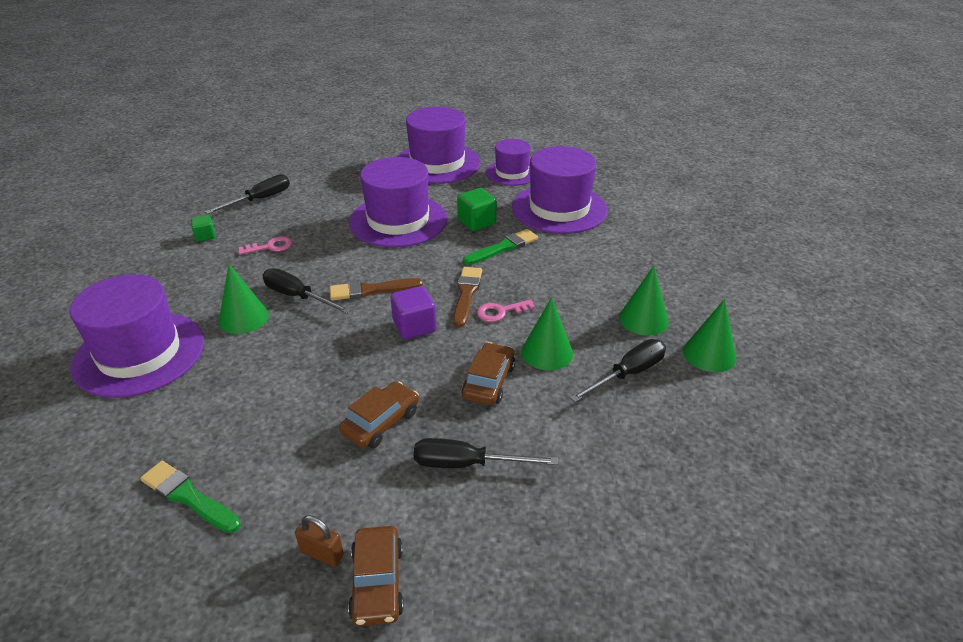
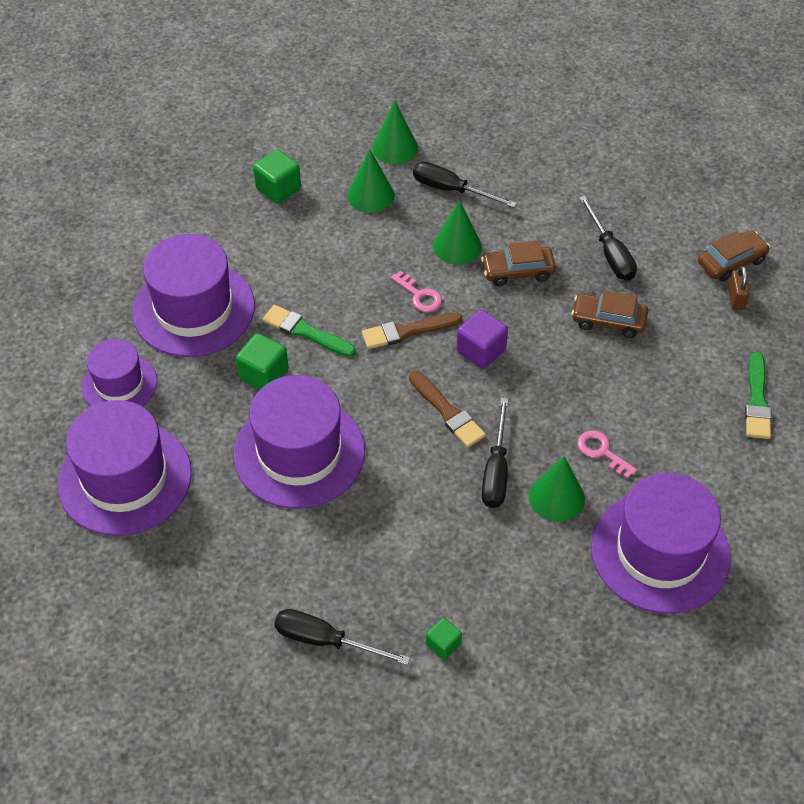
camera: 115 degrees left, 15 degrees up
pink key [238,236,292,255] -> pink key moved to [577,430,637,479]
none -> green cube [253,149,301,204]

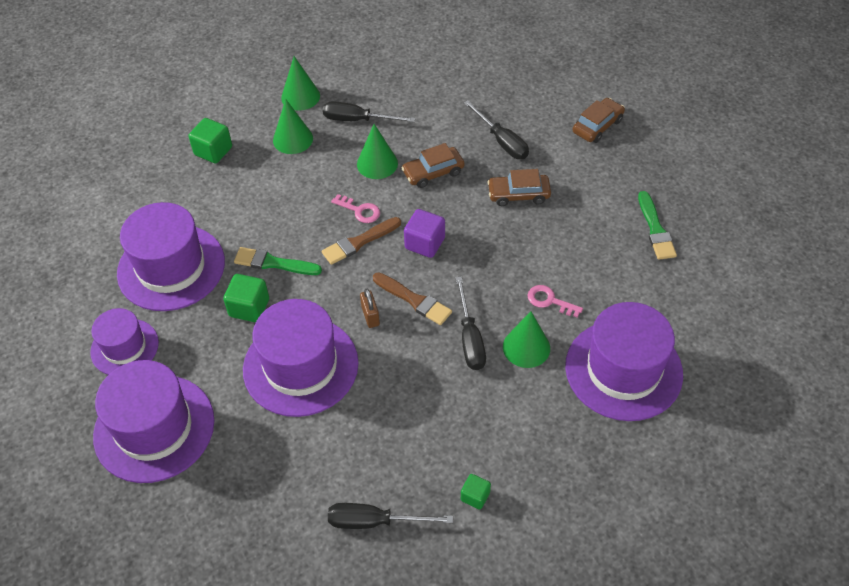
camera: 15 degrees left, 0 degrees up
brown padlock [728,266,750,310] -> brown padlock moved to [360,289,380,328]

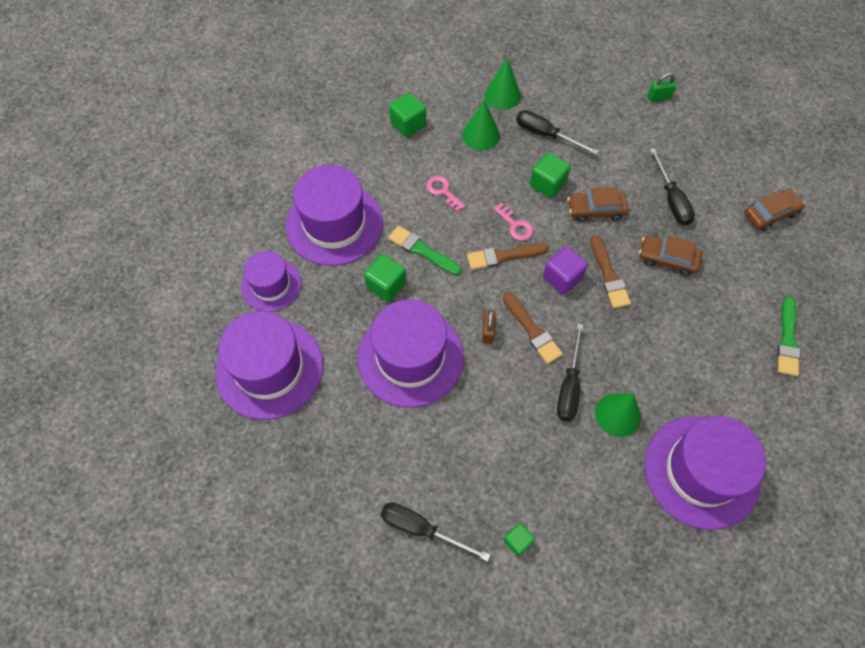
camera: 20 degrees right, 10 degrees up
green cone [357,124,398,179] -> green cube [530,152,571,198]
pink key [527,285,583,318] -> pink key moved to [426,176,465,212]
none -> brown brush [591,235,631,308]
none -> green padlock [648,73,677,102]

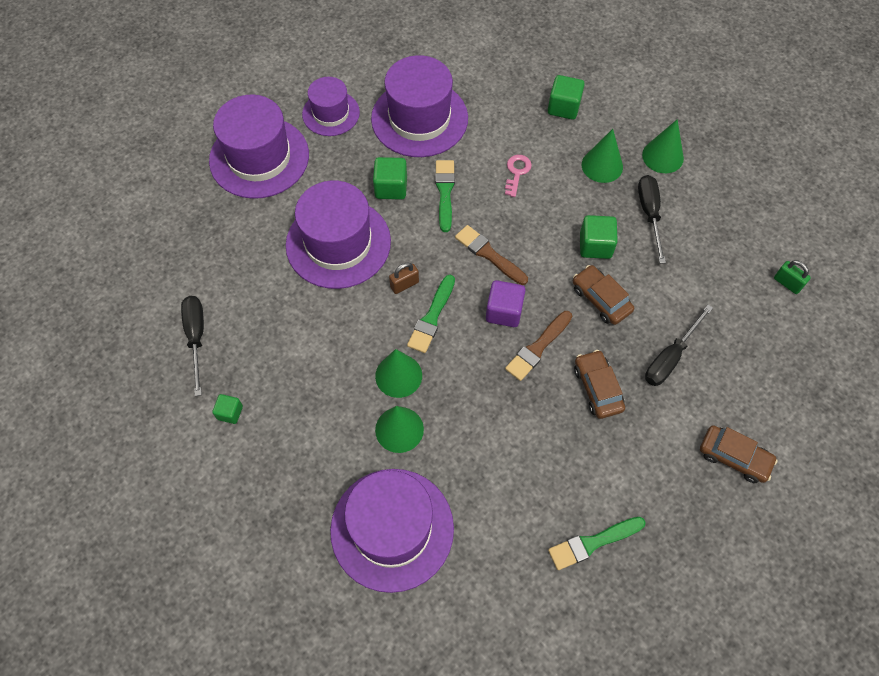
camera: 55 degrees right, 0 degrees up
pink key [493,203,533,241] -> none
brown brush [503,292,563,364] -> green brush [407,275,455,353]
black screwdriver [557,324,583,421] -> green cone [375,349,422,398]

